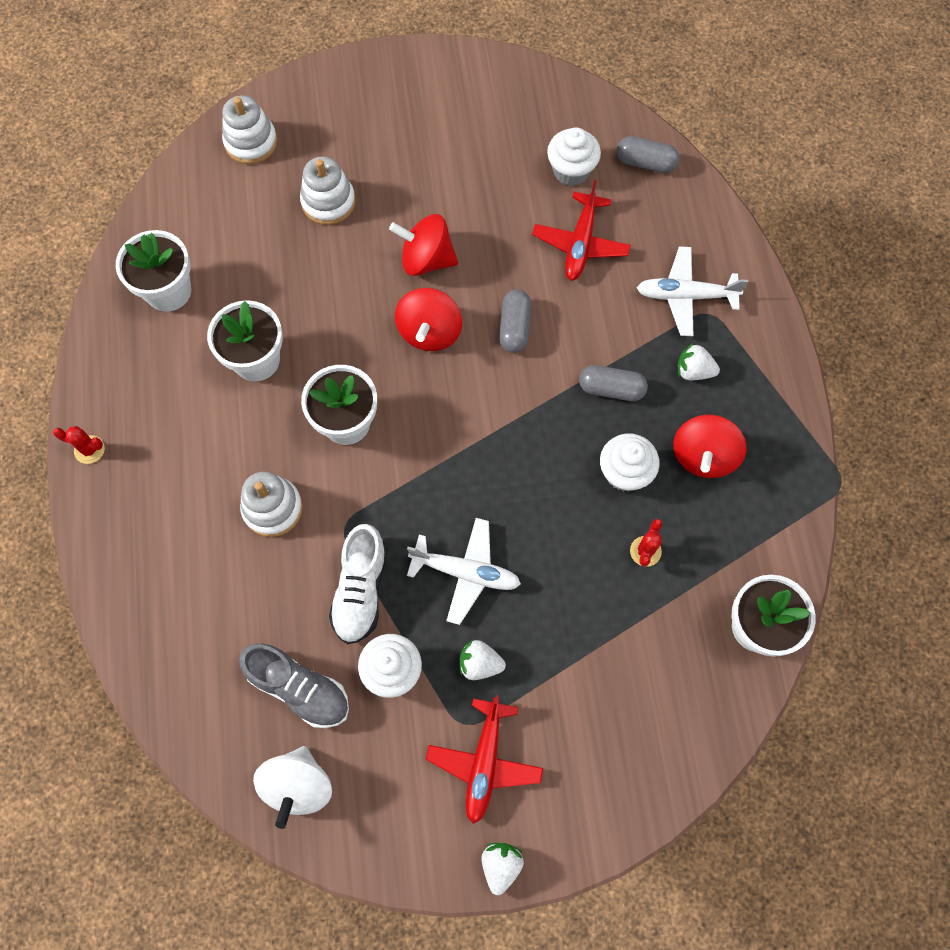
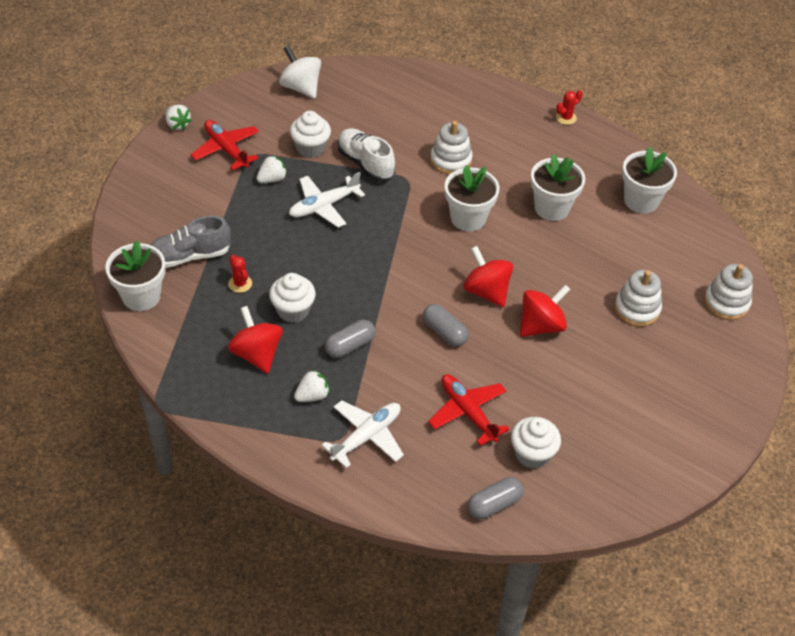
camera: 130 degrees right, 20 degrees down
grey shoe [239,643,349,728] -> grey shoe moved to [151,216,231,268]

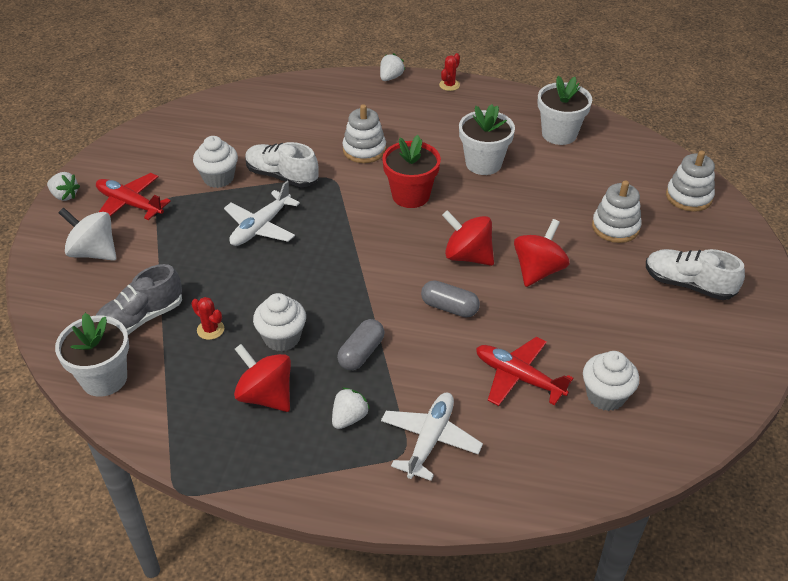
camera: 20 degrees left, 5 degrees down
white strawberry [256,155,287,183] -> white strawberry moved to [380,53,405,81]
white spinning top [279,46,321,99] -> white spinning top moved to [58,208,117,261]
white flower pot [445,165,499,231] -> red flower pot [382,135,441,208]
grey capsule [467,477,523,519] -> none
none -> white shoe [646,249,745,300]

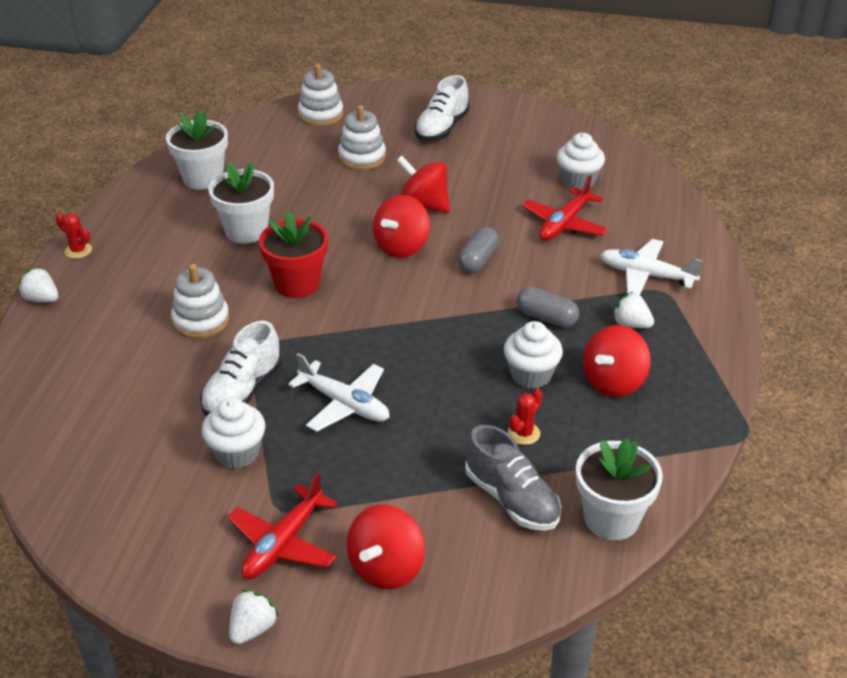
camera: 90 degrees left, 5 degrees down
white spinning top [58,208,117,261] -> red spinning top [347,505,425,589]

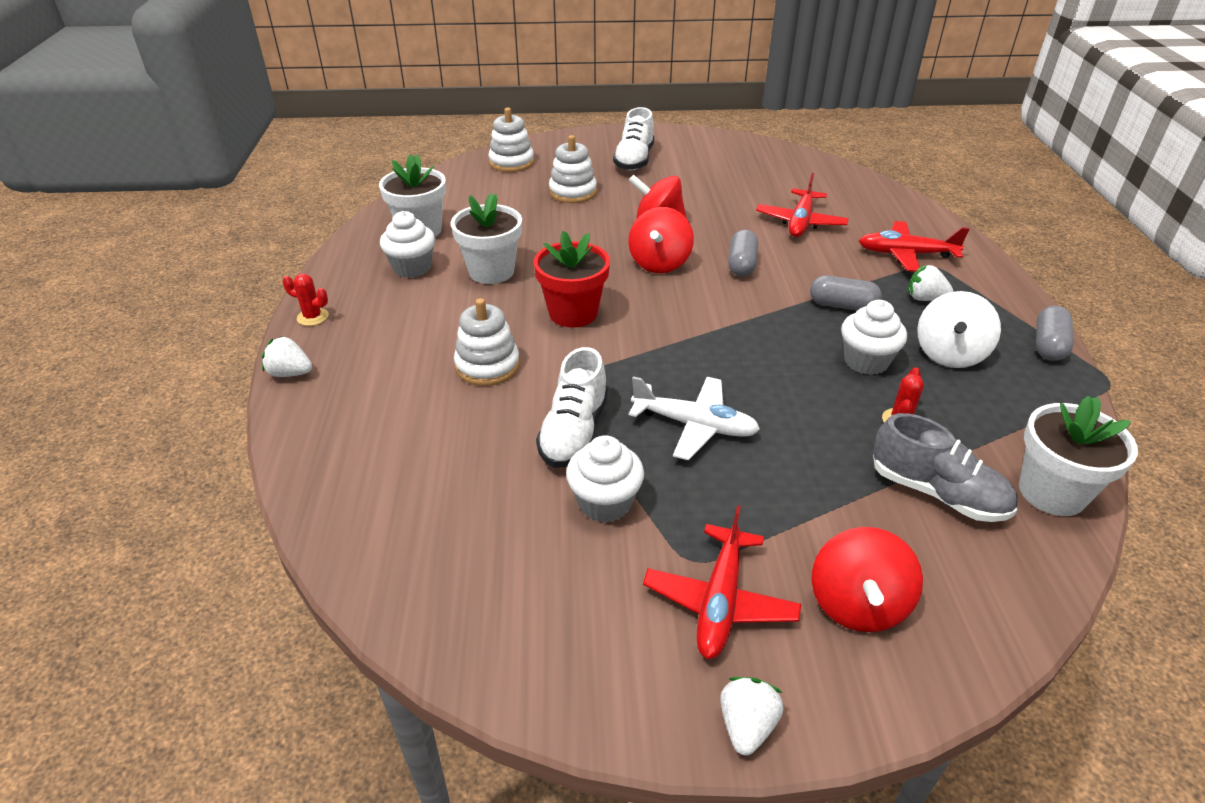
camera: 15 degrees left, 0 degrees up
white cupcake [557,133,605,190] -> white cupcake moved to [380,211,435,278]
red spinning top [583,325,651,397] -> white spinning top [917,291,1001,368]
white plane [600,239,703,295] -> red plane [859,221,969,272]
none -> grey capsule [1036,306,1074,361]

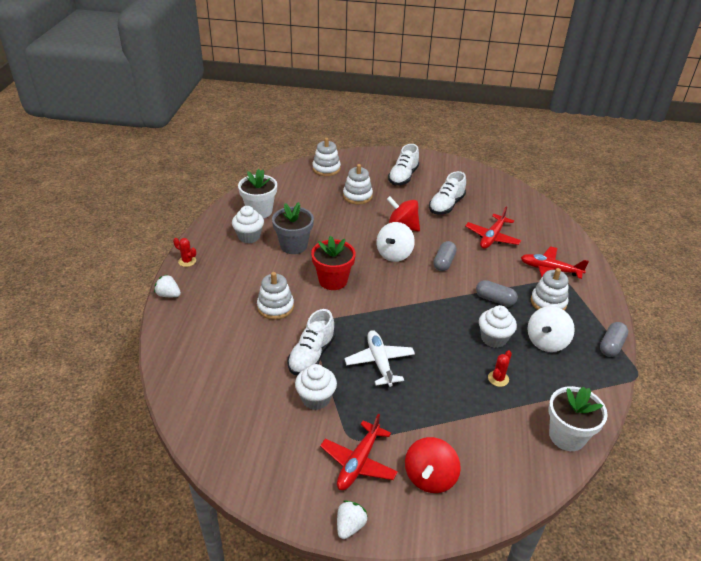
camera: 10 degrees right, 0 degrees up
white flower pot [451,193,522,284] -> grey flower pot [272,202,314,254]
red spinning top [628,207,694,273] -> white spinning top [377,222,415,262]
white plane [629,376,760,461] -> white plane turned 135 degrees counterclockwise [344,330,415,387]
grey shoe [873,413,1017,522] -> none
white strawberry [908,265,954,301] -> white stacking toy [531,268,569,311]
none -> white shoe [429,171,466,214]

